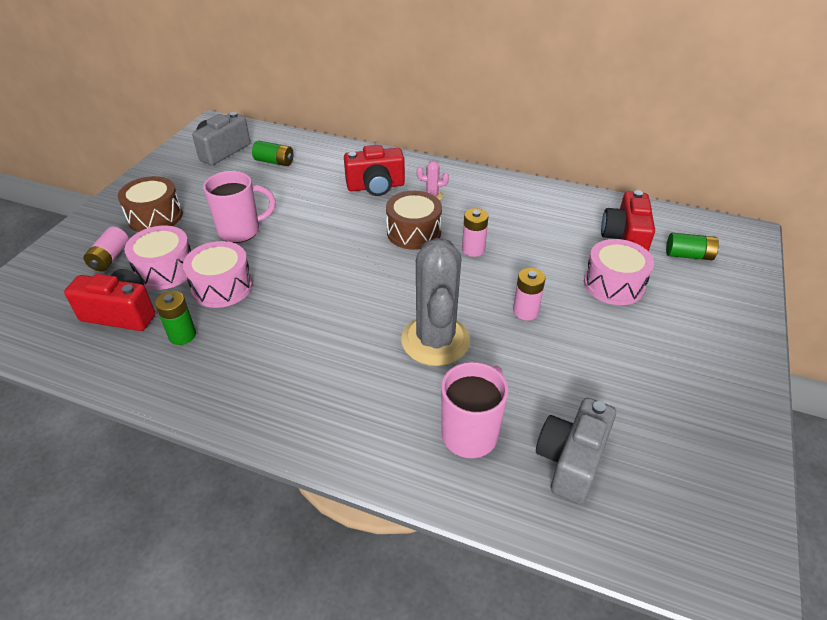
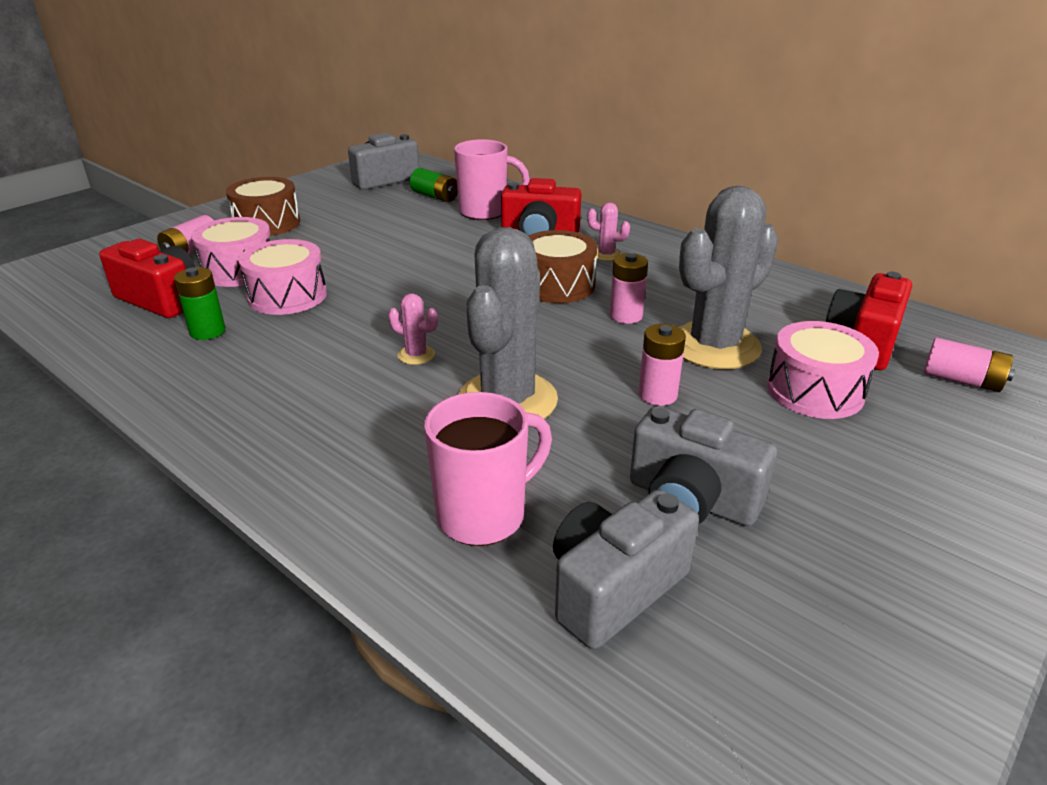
camera: 20 degrees right, 10 degrees down
pink mug [203,171,276,243] -> pink mug moved to [454,139,530,220]
green battery [666,233,719,261] -> pink battery [924,338,1015,392]
none -> pink cactus [388,294,438,365]
none -> grey camera [630,406,777,526]
none -> grey cactus [679,186,778,369]

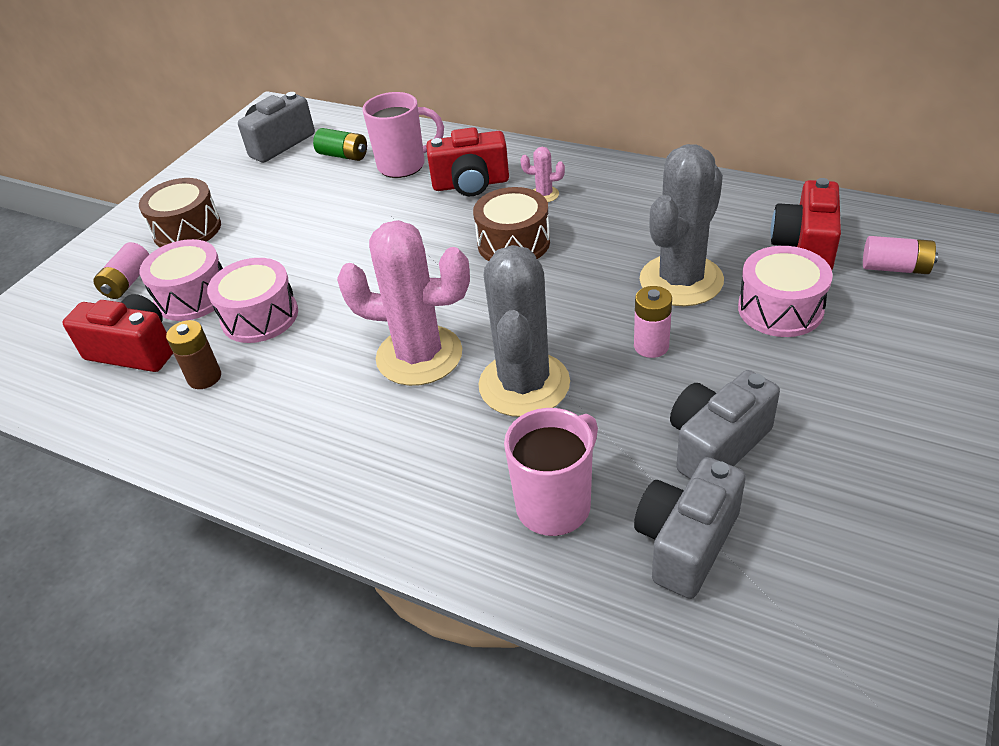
camera: 10 degrees left, 10 degrees up
green battery [174,267,225,340] -> brown battery [166,320,221,389]
pink cactus [388,294,438,365] -> pink cactus [337,220,470,386], size x2.45
pink battery [610,253,648,324] -> none
grey camera [630,406,777,526] -> grey camera turned 120 degrees clockwise [670,370,780,479]

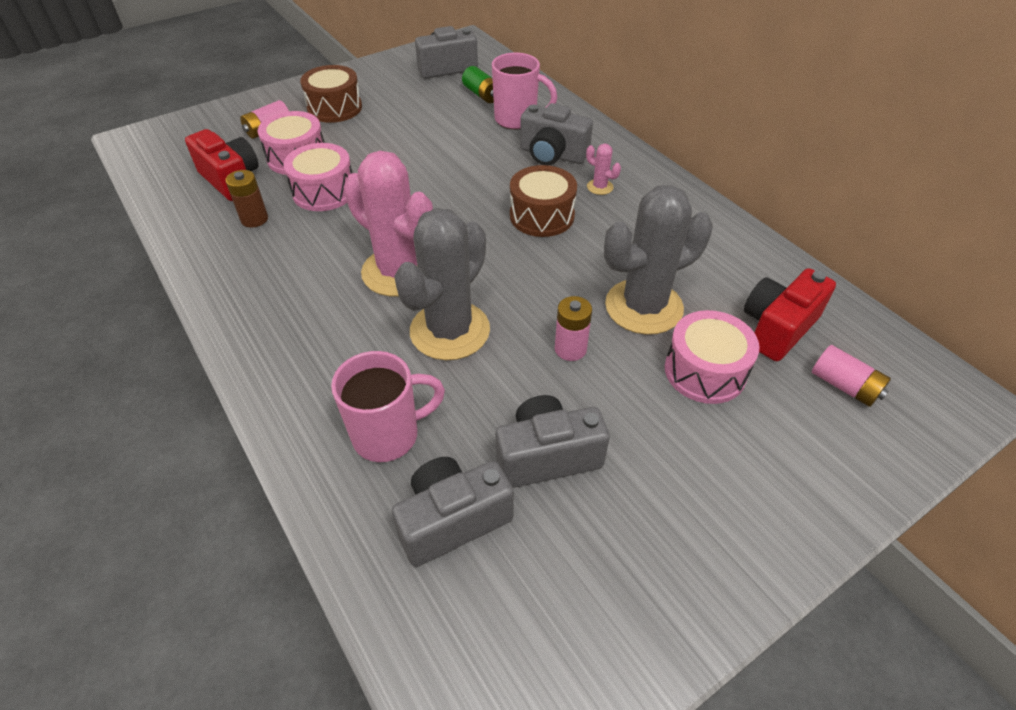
camera: 25 degrees right, 5 degrees up
red camera [426,127,509,196] -> grey camera [520,103,593,165]

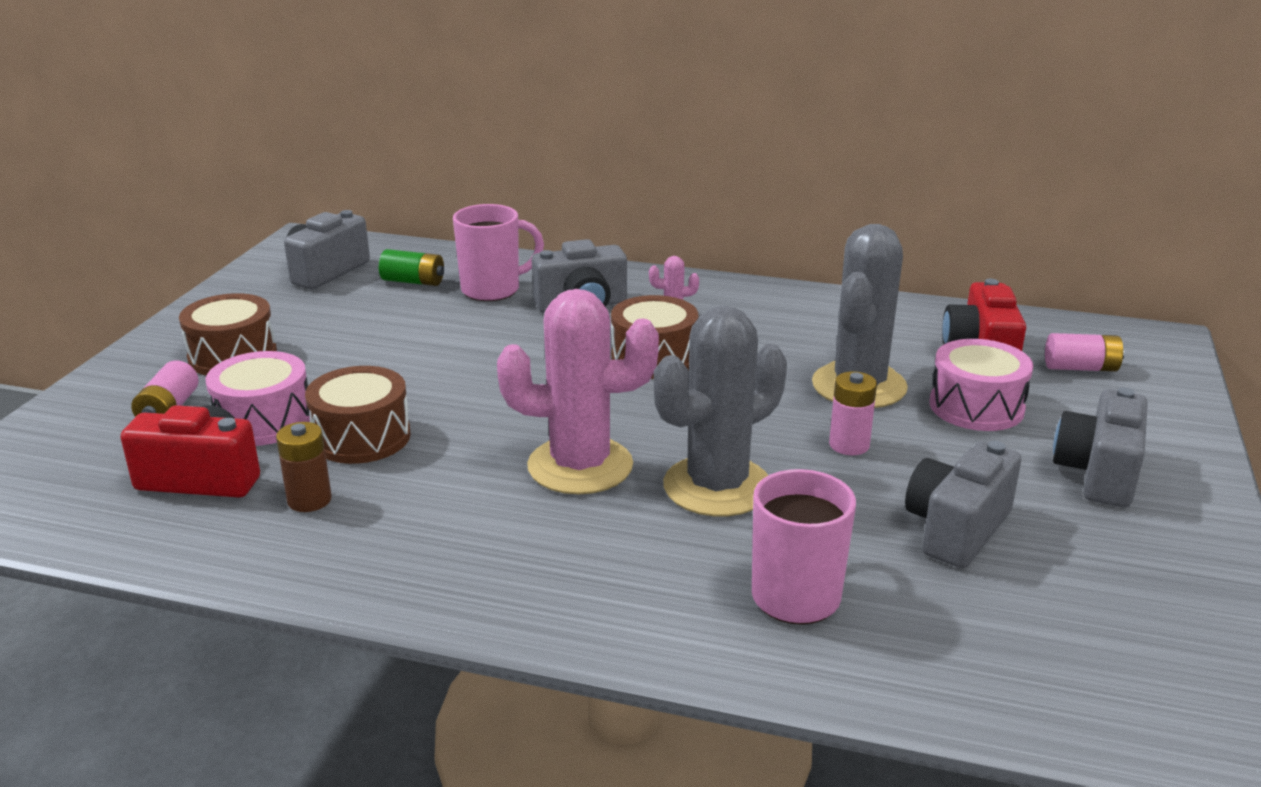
camera: 40 degrees left, 20 degrees down
pink drum [283,143,352,211] -> brown drum [305,366,411,464]
grey camera [392,457,514,567] -> grey camera moved to [1053,387,1148,508]
grey cactus [394,208,490,360] -> grey cactus turned 60 degrees clockwise [654,306,787,516]

